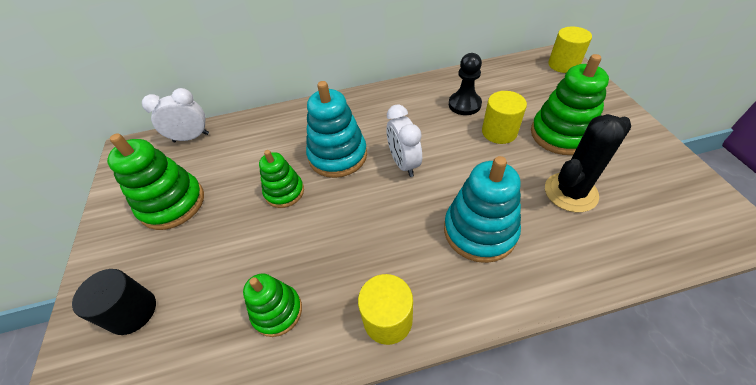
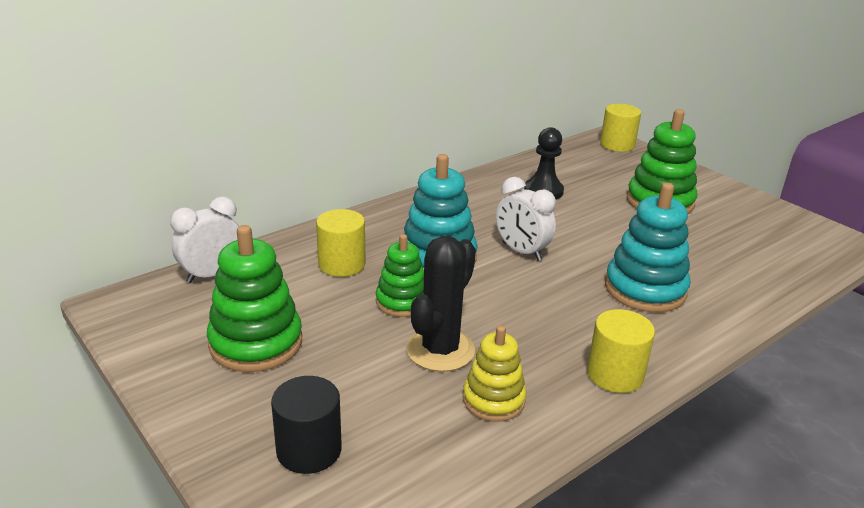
camera: 30 degrees left, 20 degrees down
green stacking toy [243,273,302,337] -> yellow stacking toy [463,325,526,422]
yellow cylinder [482,91,527,144] -> yellow cylinder moved to [316,209,365,277]
black cactus [545,114,631,212] -> black cactus moved to [406,236,476,372]

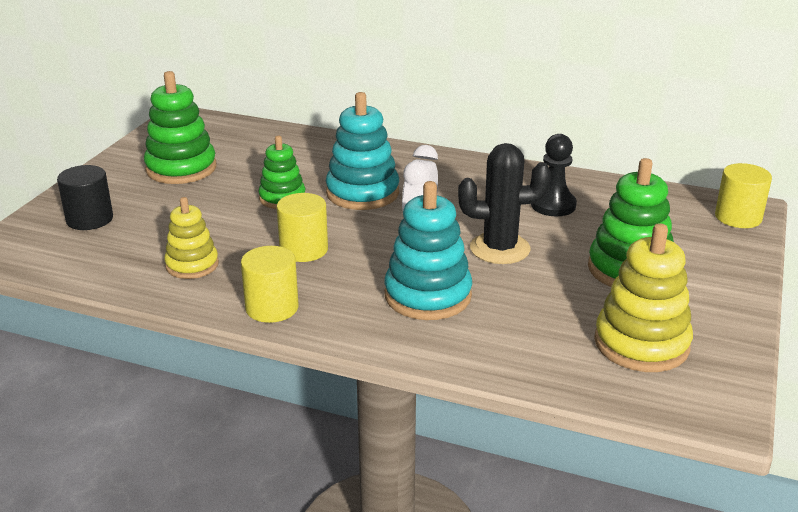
camera: 60 degrees right, 0 degrees up
white clock [170,196,239,283] -> none
yellow cylinder [316,209,365,277] -> yellow cylinder moved to [277,193,328,262]
black cactus [406,236,476,372] -> black cactus moved to [458,143,551,264]
none -> yellow stacking toy [594,223,693,372]

